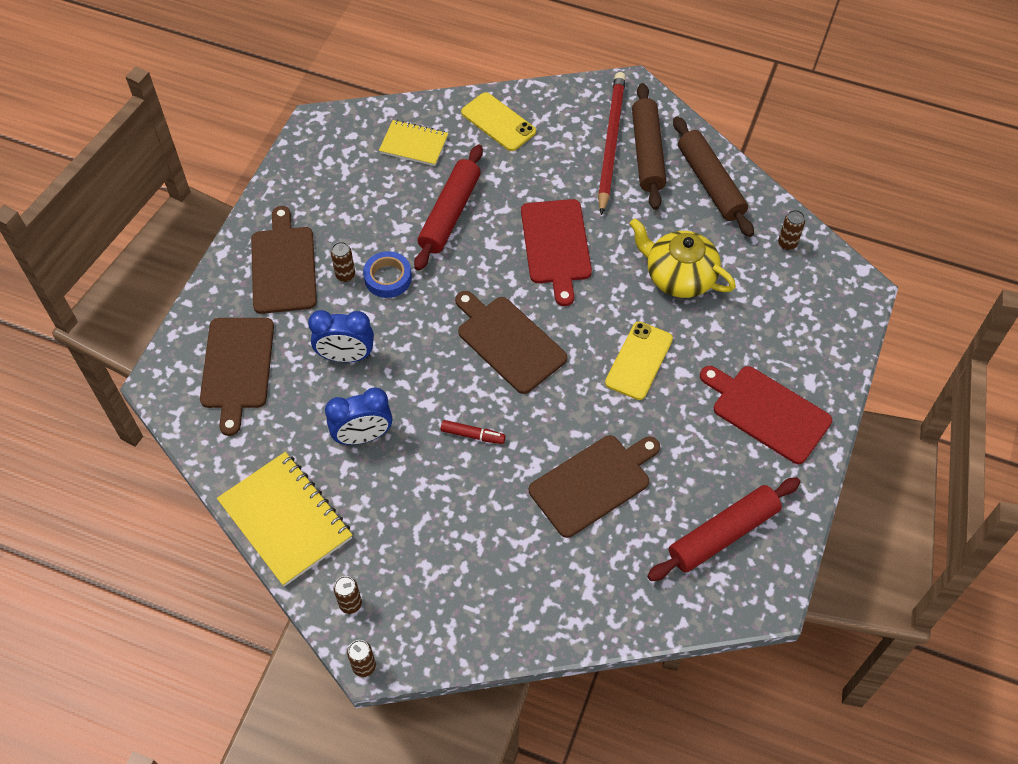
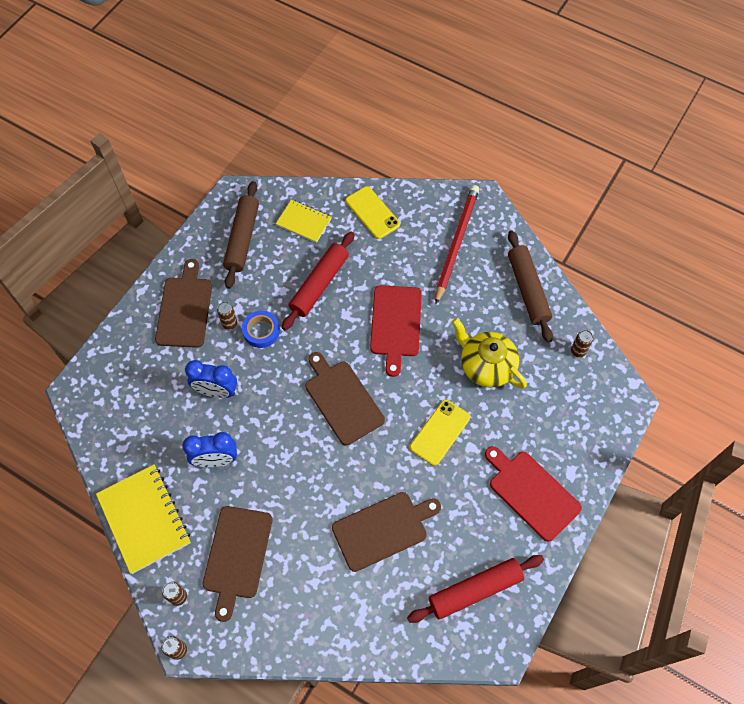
camera: 10 degrees right, 5 degrees up
brown cutting board [200,318,274,436] -> brown cutting board moved to [203,506,273,622]
red marker [441,420,506,444] -> none
brown rolling pin [632,83,666,210] -> brown rolling pin moved to [223,181,259,289]

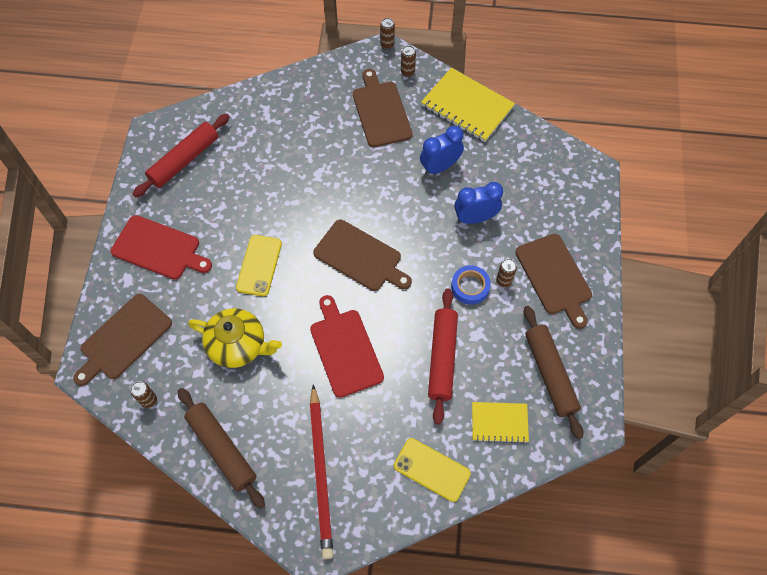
camera: 155 degrees right, 0 degrees up
brown cutting board [332,492,441,572] -> brown cutting board moved to [73,294,172,386]

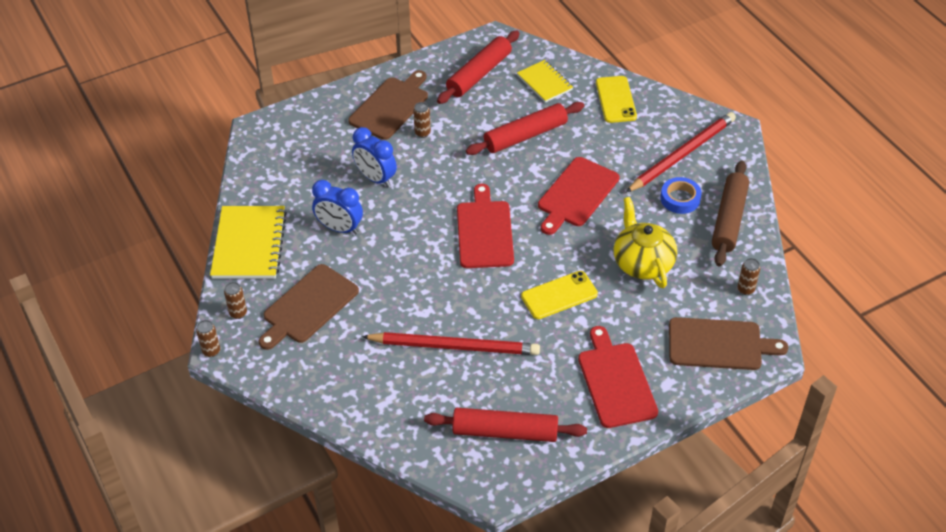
camera: 125 degrees left, 15 degrees down
brown cutting board [313,220,412,291] -> red cutting board [457,184,514,268]
blue tape [451,265,491,305] -> blue tape moved to [660,177,702,214]
brown rolling pin [524,306,583,439] -> red rolling pin [437,31,520,104]
none -> red pencil [362,332,540,355]

